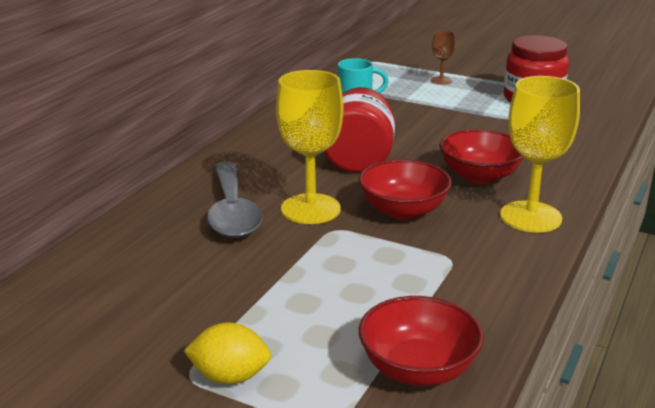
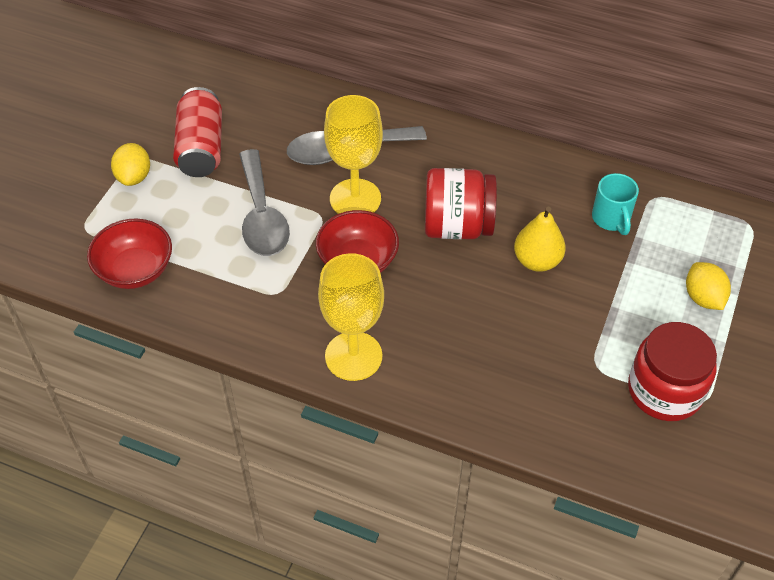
camera: 85 degrees right, 25 degrees up
brown goblet [431,31,455,85] -> yellow lemon [686,262,731,310]
red bowl [439,129,523,184] -> none
none -> red can [173,87,222,177]
none -> grey spoon [239,149,290,256]
none -> yellow pear [514,207,566,272]

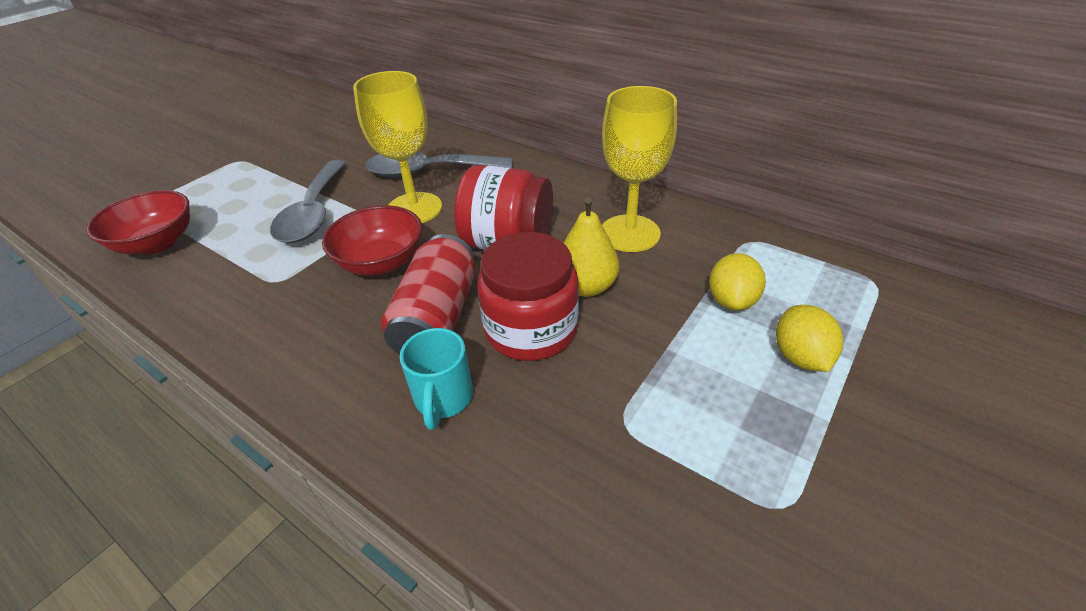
camera: 15 degrees right, 10 degrees down
yellow lemon [111,143,150,186] -> yellow lemon moved to [709,253,766,311]
red can [173,87,222,177] -> red can moved to [381,234,475,354]
yellow goblet [318,253,384,381] -> yellow goblet moved to [602,86,677,252]
turquoise mug [592,173,639,235] -> turquoise mug moved to [400,328,473,430]
red jar [628,322,717,421] -> red jar moved to [477,232,579,361]

